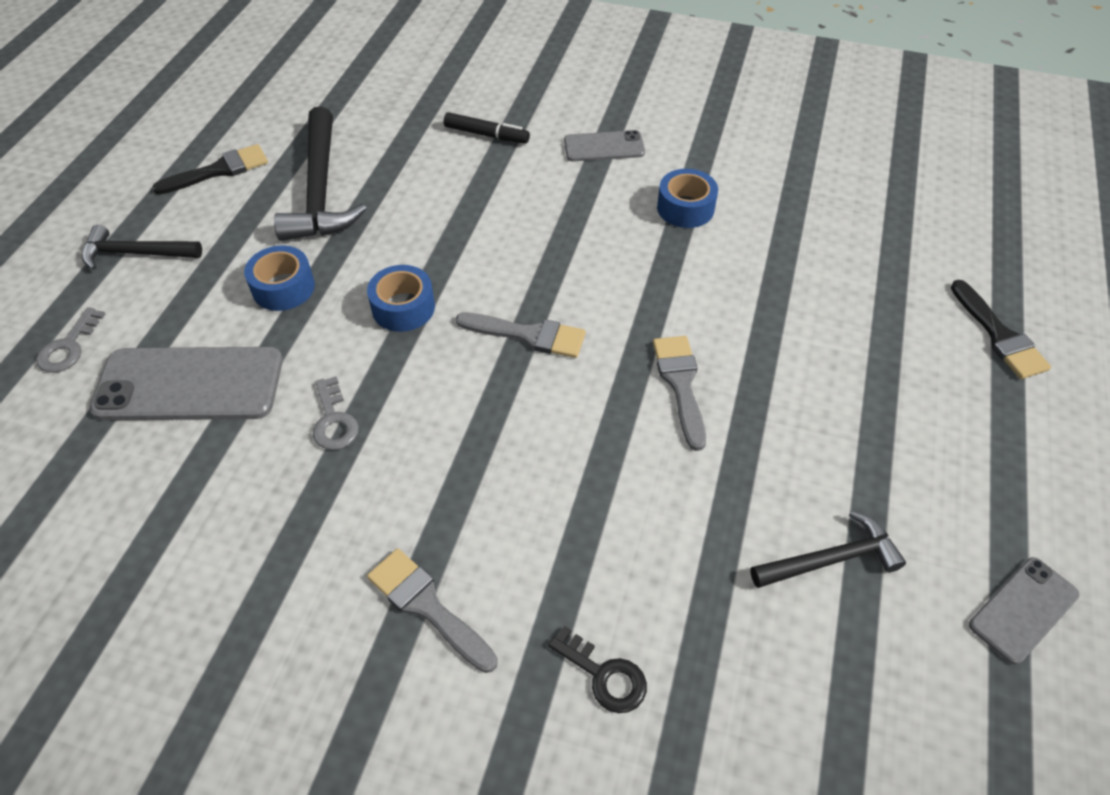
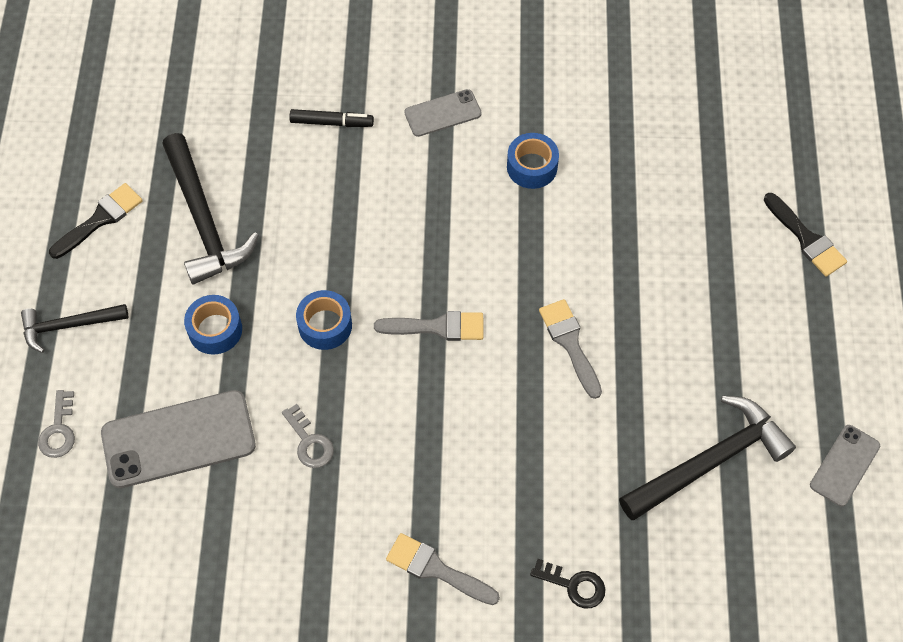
camera: 15 degrees left, 10 degrees up
black hammer [750,511,906,588] -> black hammer [619,395,796,520], size x1.66

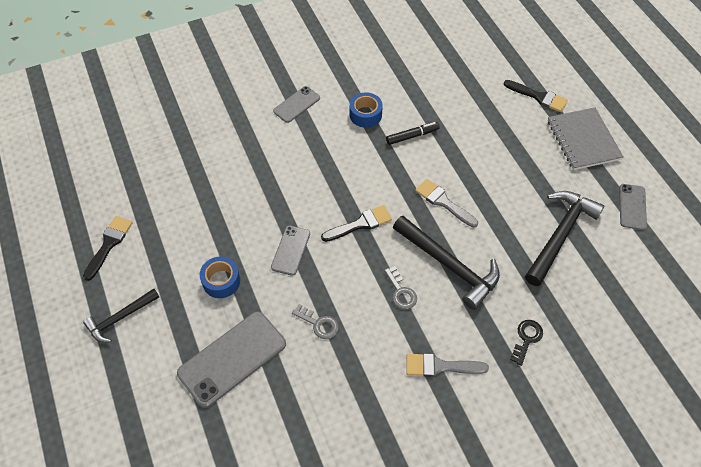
camera: 25 degrees left, 5 degrees down
grey key [38,390,75,458] -> grey key moved to [384,266,417,309]
black hammer [163,133,259,285] -> black hammer moved to [393,216,500,310]
black marker [289,109,374,127] -> black marker moved to [386,122,440,145]
blue tape [296,290,352,350] -> grey phone [271,226,310,276]
grey brush [374,311,483,341] -> black brush [321,205,392,242]
black key [530,559,606,608] -> black key turned 60 degrees counterclockwise [510,320,543,366]
none -> grey notebook [548,107,623,170]

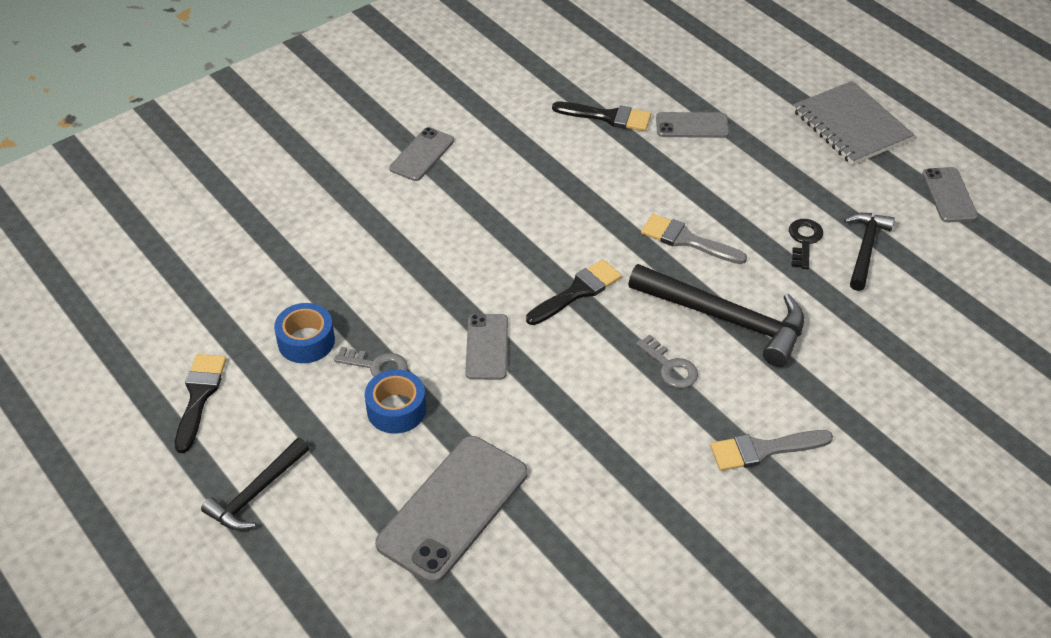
camera: 15 degrees left, 10 degrees down
grey key [292,304,339,339] -> grey key moved to [334,347,408,377]
blue tape [350,92,383,128] -> blue tape moved to [274,303,335,363]
black marker [386,122,440,145] -> none
black brush [504,80,568,112] -> black brush moved to [552,102,651,131]
black key [510,320,543,366] -> black key moved to [789,219,823,269]
black hammer [525,191,604,286] -> black hammer [844,213,895,291], size x0.60
none -> grey phone [656,112,729,138]

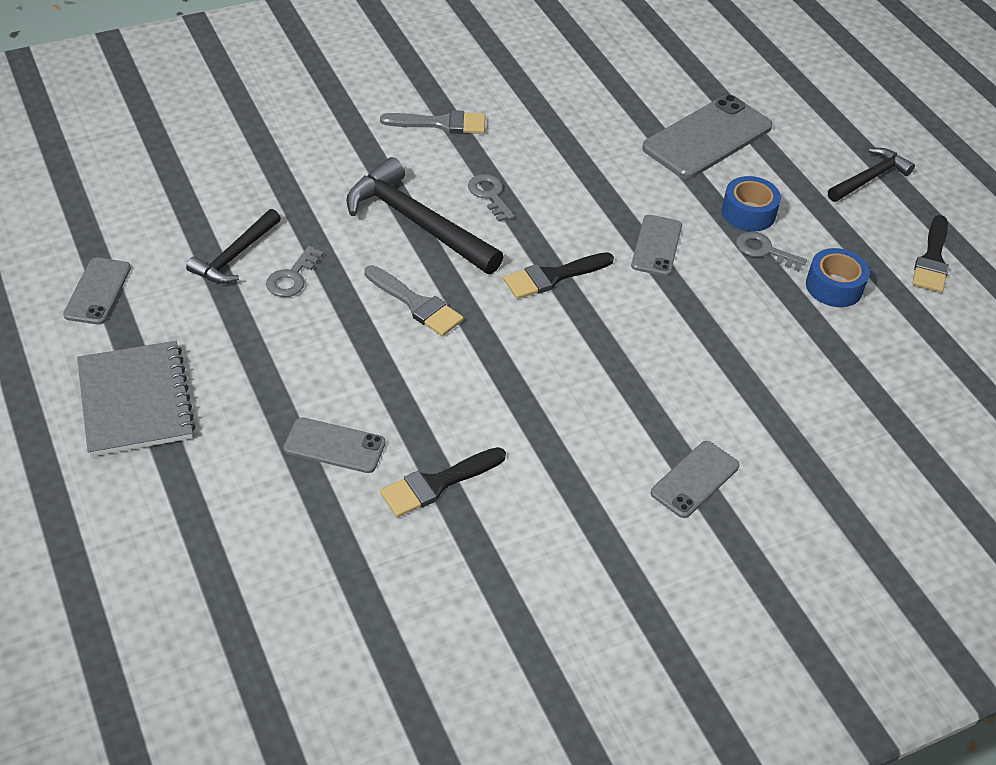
camera: 170 degrees left, 0 degrees up
black brush [552,102,651,131] -> black brush turned 60 degrees counterclockwise [380,447,506,517]
black key [789,219,823,269] -> grey key [266,246,324,297]

